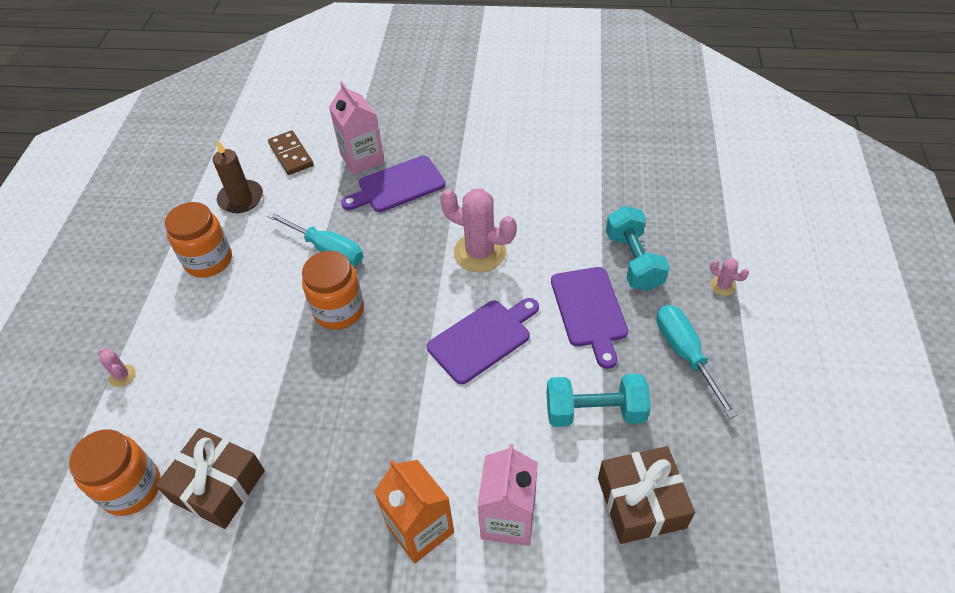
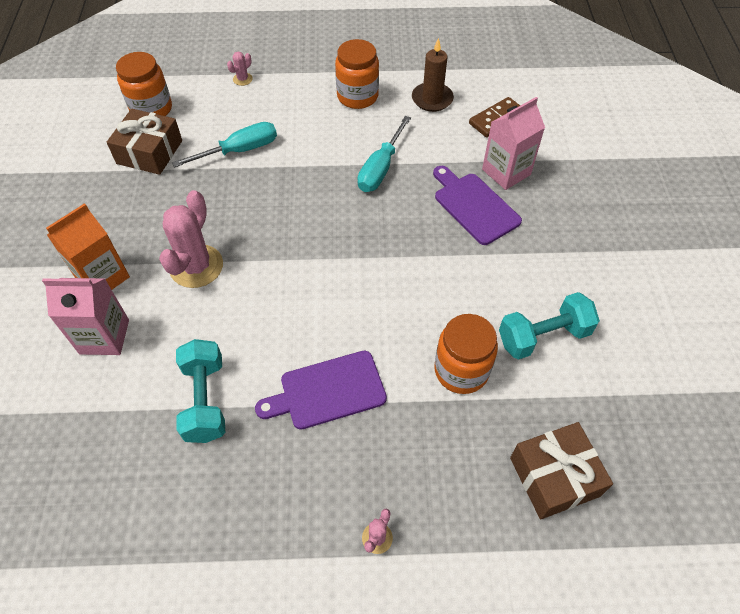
camera: 80 degrees right, 5 degrees up
orange jar [302,251,364,330] -> orange jar moved to [435,314,498,394]
purple cutting board [427,298,539,384] -> none
pink cactus [440,189,517,272] -> pink cactus moved to [159,190,223,288]
brown gift [598,446,695,544] -> brown gift moved to [510,422,613,519]
turquoise dumbbell [606,206,670,291] -> turquoise dumbbell moved to [499,292,600,360]
turquoise screwdriver [657,305,738,419] -> turquoise screwdriver moved to [172,122,277,168]

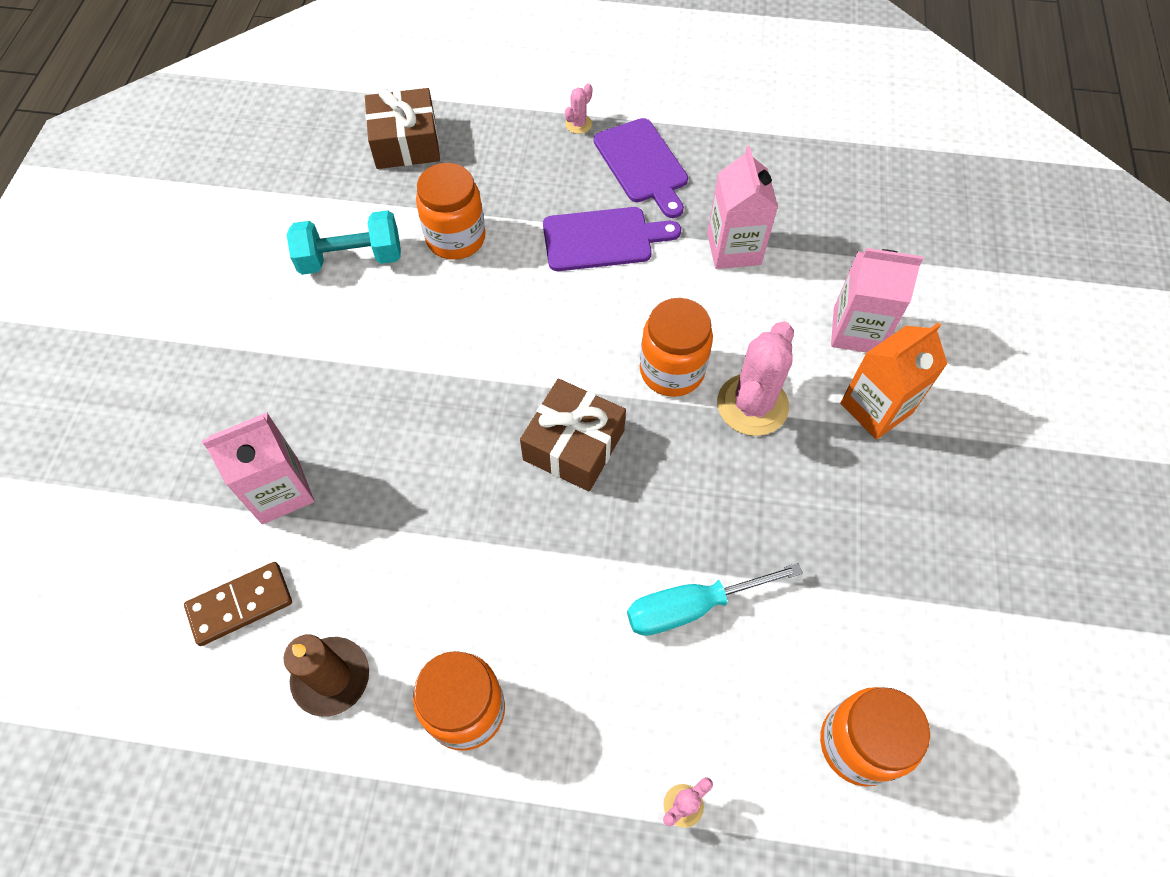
camera: 170 degrees left, 5 degrees up
brown gift [107,109,182,175] -> brown gift moved to [520,379,626,492]
turquoise dumbbell [176,339,225,443] -> pink carton [707,146,778,269]
turquoise screwdriver [357,116,411,192] -> none
purple cutting board [433,166,522,245] -> purple cutting board moved to [594,118,688,218]
none -> orange jar [640,298,713,397]

